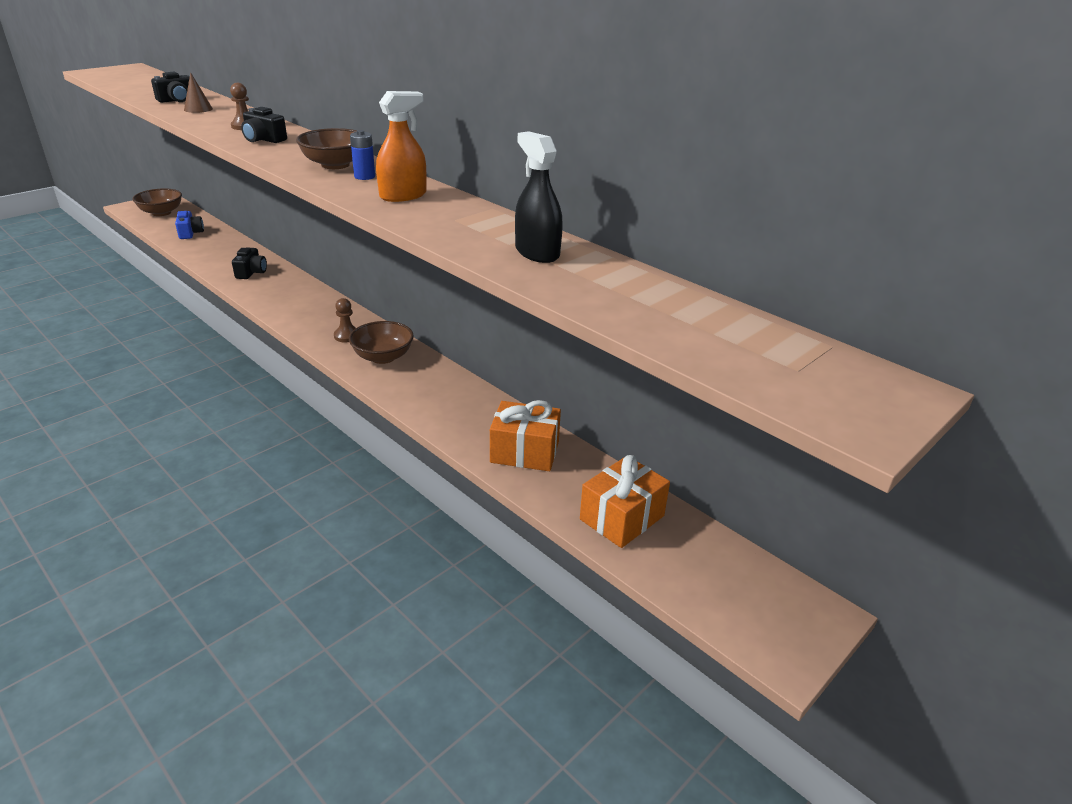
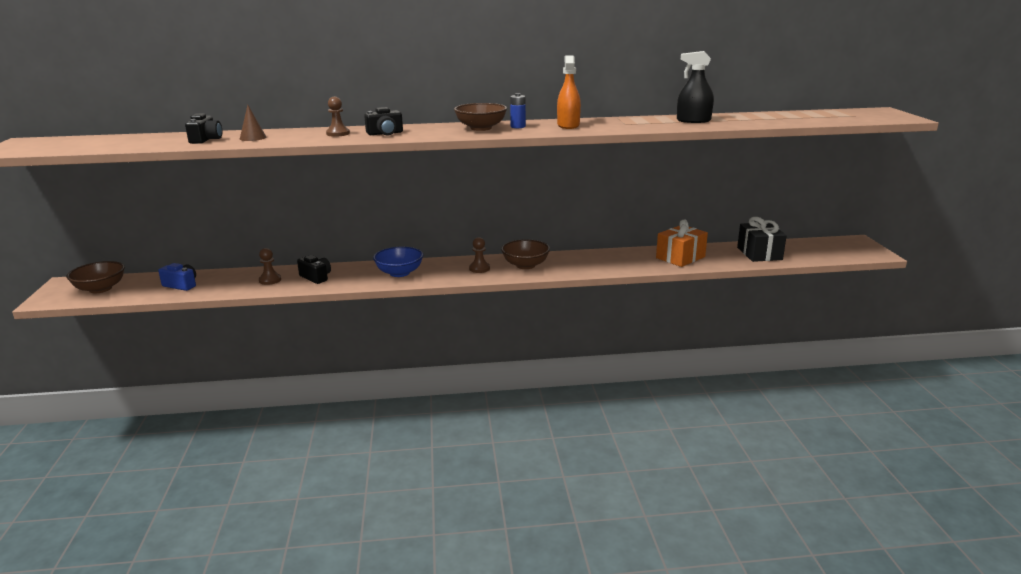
camera: 50 degrees left, 10 degrees down
orange gift [580,455,670,548] -> black gift [737,217,787,262]
none -> brown pawn [259,248,281,285]
none -> blue bowl [373,247,423,277]

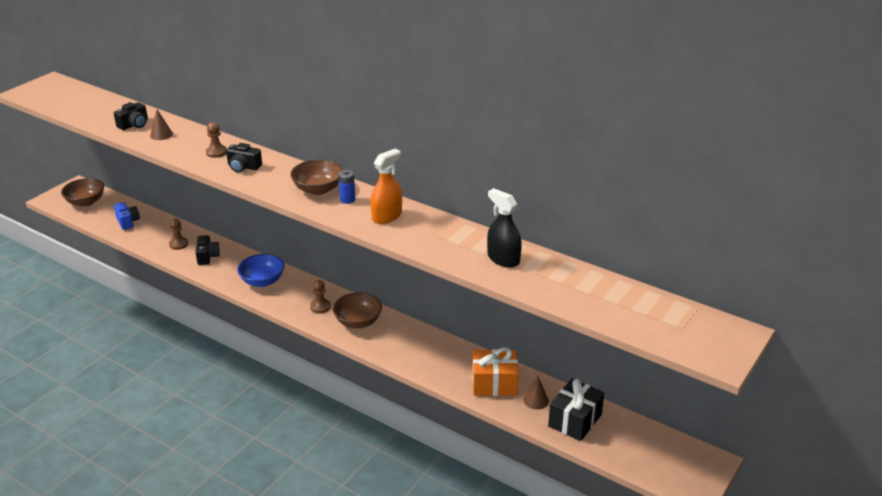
camera: 40 degrees right, 10 degrees up
none -> brown cone [523,376,549,409]

